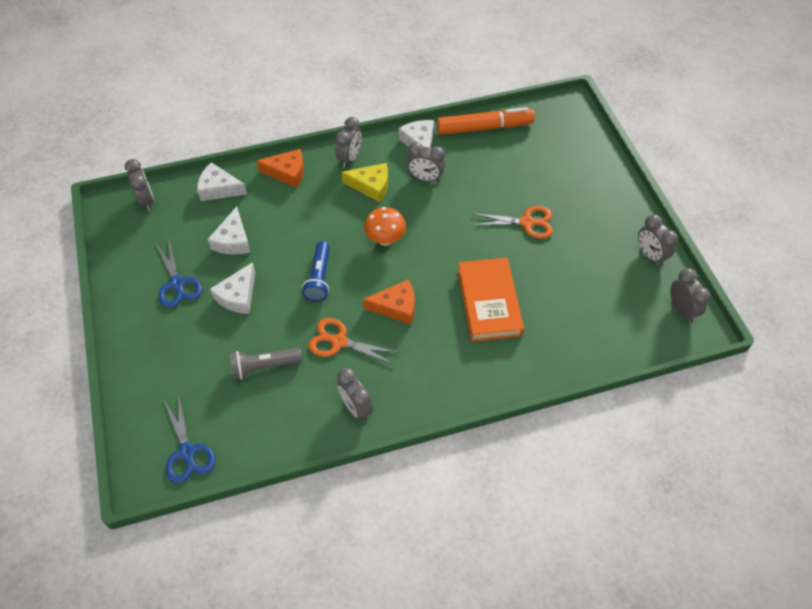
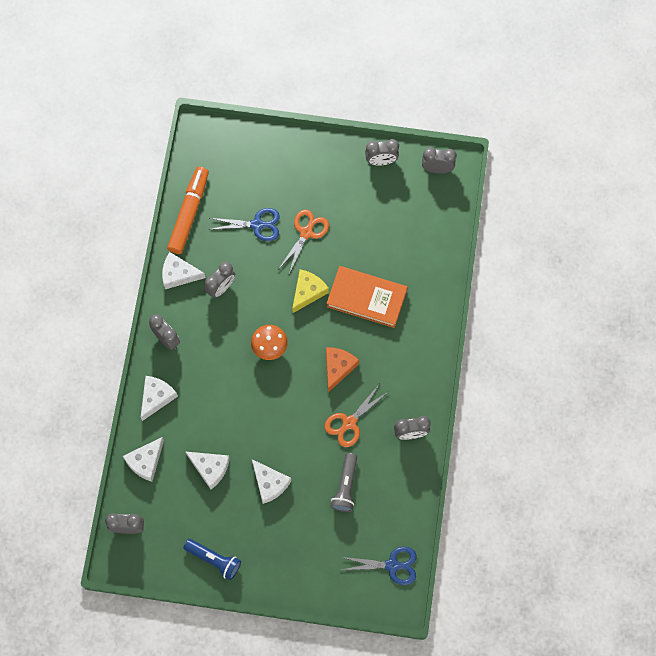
camera: 65 degrees left, 15 degrees up
blue scissors [156,240,202,308] -> blue scissors moved to [208,208,280,241]
orange cheese [257,149,304,188] -> white cheese [140,376,178,421]
blue flashlight [302,241,330,302] -> blue flashlight moved to [183,539,241,580]
yellow cheese [342,163,388,202] -> yellow cheese moved to [292,269,329,313]

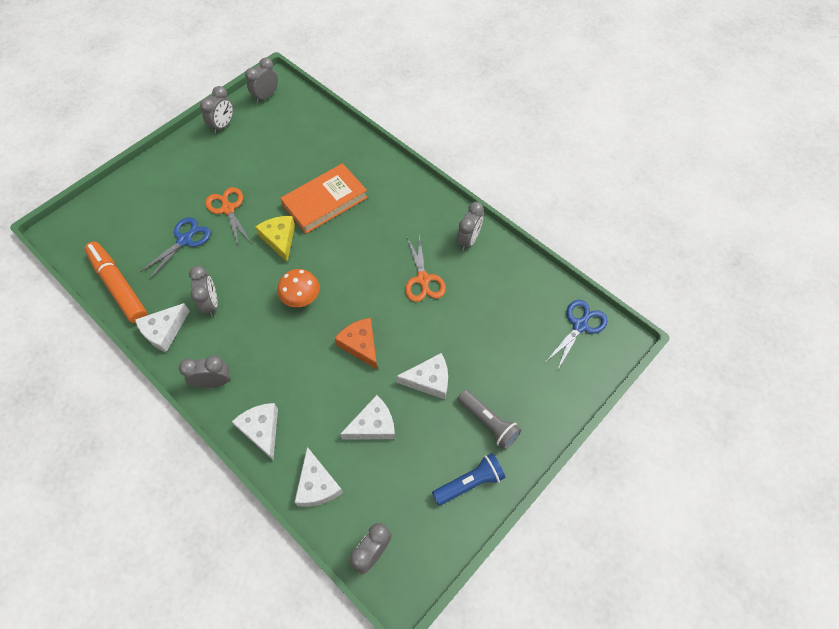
camera: 55 degrees left, 10 degrees down
orange cheese [326,347,359,392] -> orange cheese moved to [335,318,377,369]
grey flashlight [331,453,357,512] -> grey flashlight moved to [458,390,521,450]

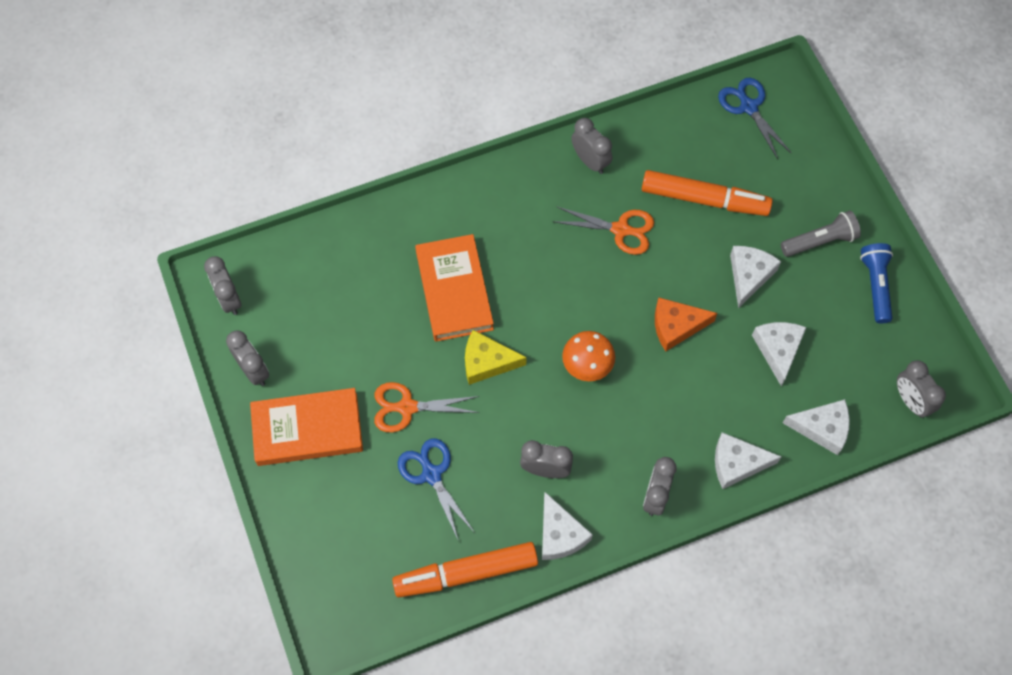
camera: 65 degrees left, 5 degrees up
none -> orange book [250,388,363,466]
none -> orange marker [642,170,773,216]

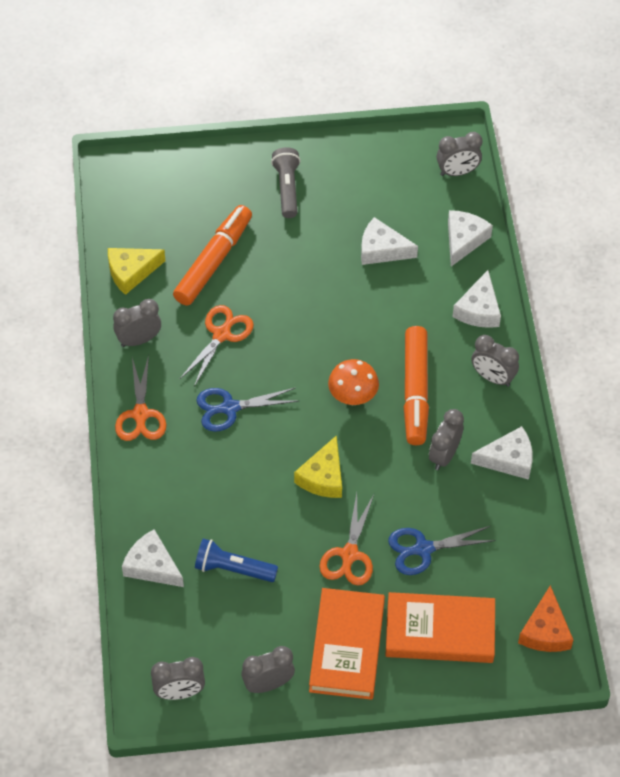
camera: 75 degrees left, 10 degrees down
orange marker [392,542,538,597] -> orange marker moved to [403,326,429,445]
orange book [415,234,494,342] -> orange book moved to [386,592,495,663]
orange cheese [655,297,717,351] -> orange cheese moved to [518,585,573,652]
blue scissors [718,78,792,159] -> blue scissors moved to [196,388,299,432]
white cheese [730,246,781,308] -> white cheese moved to [122,529,184,587]
blue flashlight [860,243,893,323] -> blue flashlight moved to [195,539,278,582]
none -> yellow cheese [108,248,165,295]
none -> orange scissors [115,355,166,441]

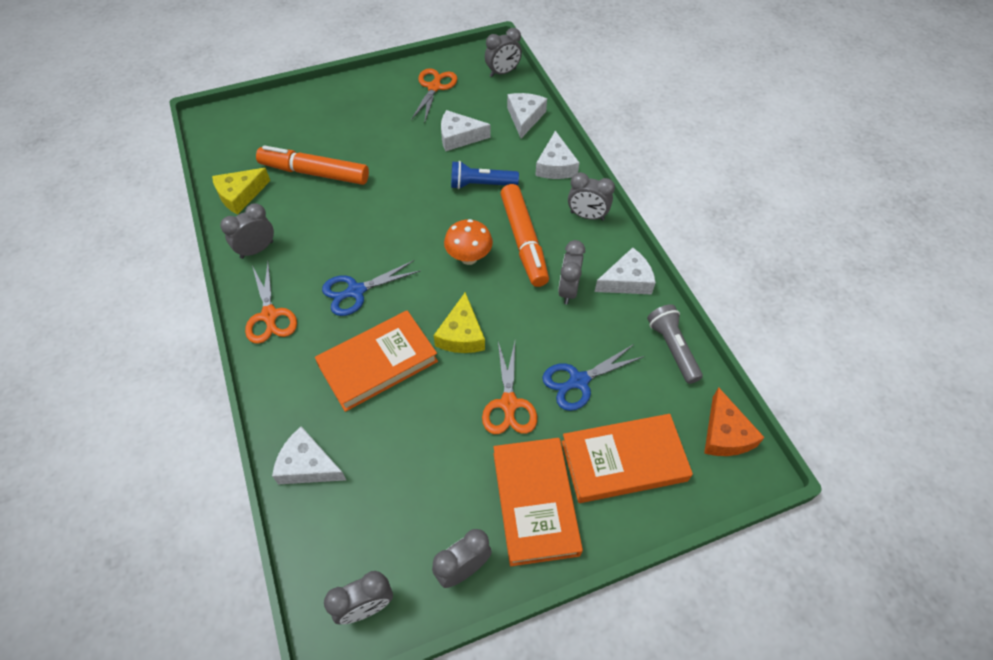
camera: 15 degrees left, 0 degrees up
orange marker [173,205,252,306] -> orange marker turned 90 degrees counterclockwise [256,145,369,185]
orange scissors [179,305,254,387] -> orange scissors moved to [411,68,457,123]
blue flashlight [195,539,278,582] -> blue flashlight moved to [451,161,519,189]
grey flashlight [271,147,301,218] -> grey flashlight moved to [647,304,703,384]
none -> orange book [315,310,438,412]

